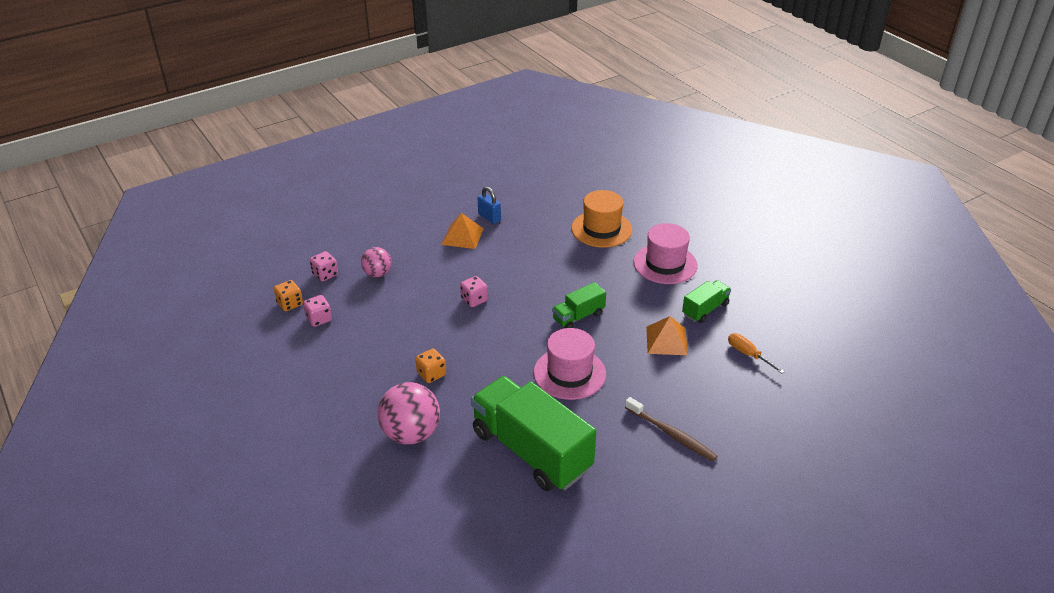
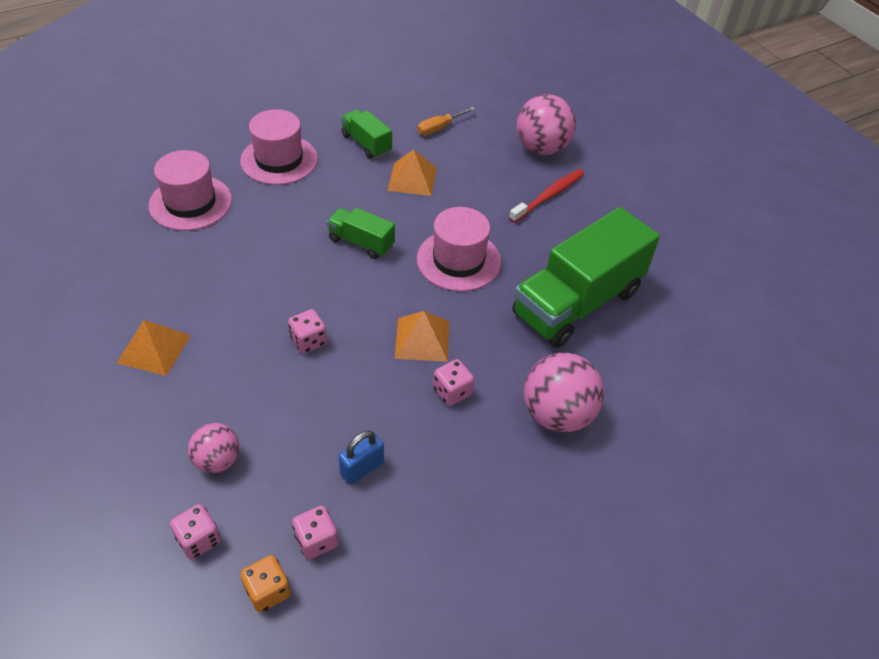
camera: 90 degrees left, 10 degrees up
orange dice [415,348,446,383] -> pink dice [433,359,474,406]
blue padlock [478,186,501,224] -> blue padlock moved to [339,430,384,485]
green truck [552,282,606,328] -> green truck turned 150 degrees clockwise [327,207,395,259]
orange hat [571,190,632,248] -> pink hat [148,150,232,231]
brown toothbrush [625,397,717,461] -> red toothbrush [509,169,584,223]
none -> orange pyramid [395,311,449,362]
none -> pink ball [516,94,576,155]

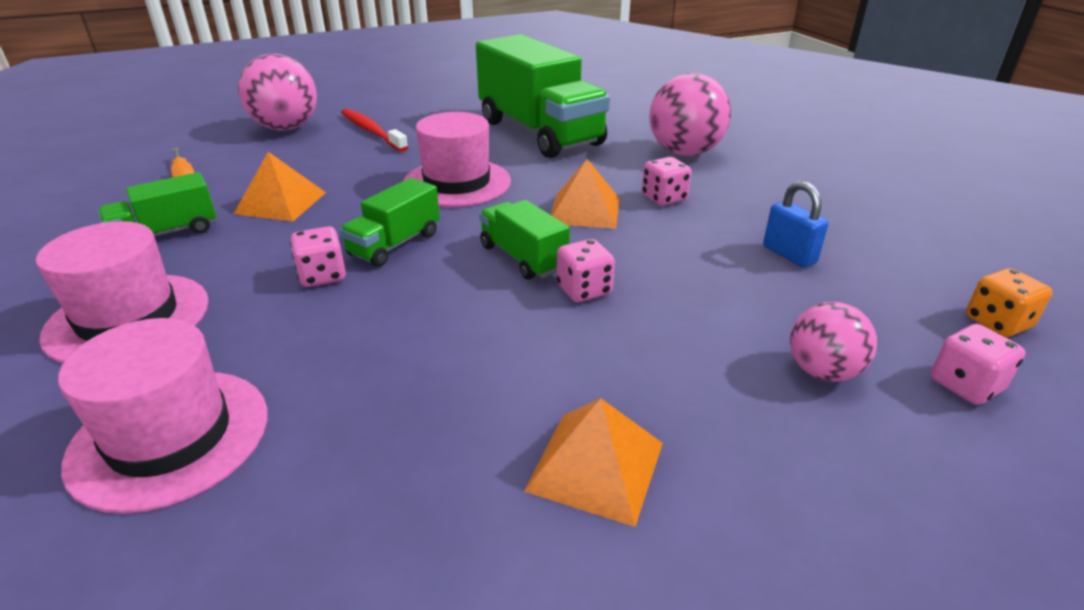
camera: 80 degrees left, 15 degrees down
pink dice [292,506,338,560] -> pink dice moved to [290,226,346,287]
none -> green truck [479,200,570,280]

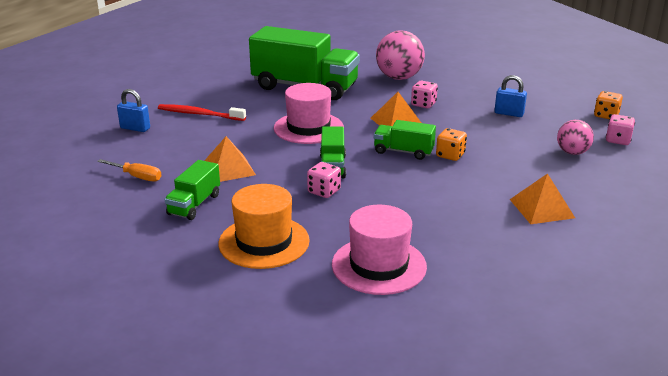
camera: 35 degrees left, 5 degrees down
pink hat [36,221,209,363] -> orange hat [218,184,310,269]
pink ball [238,54,317,131] -> blue padlock [117,89,150,132]
pink dice [556,239,615,302] -> orange dice [436,128,467,161]

